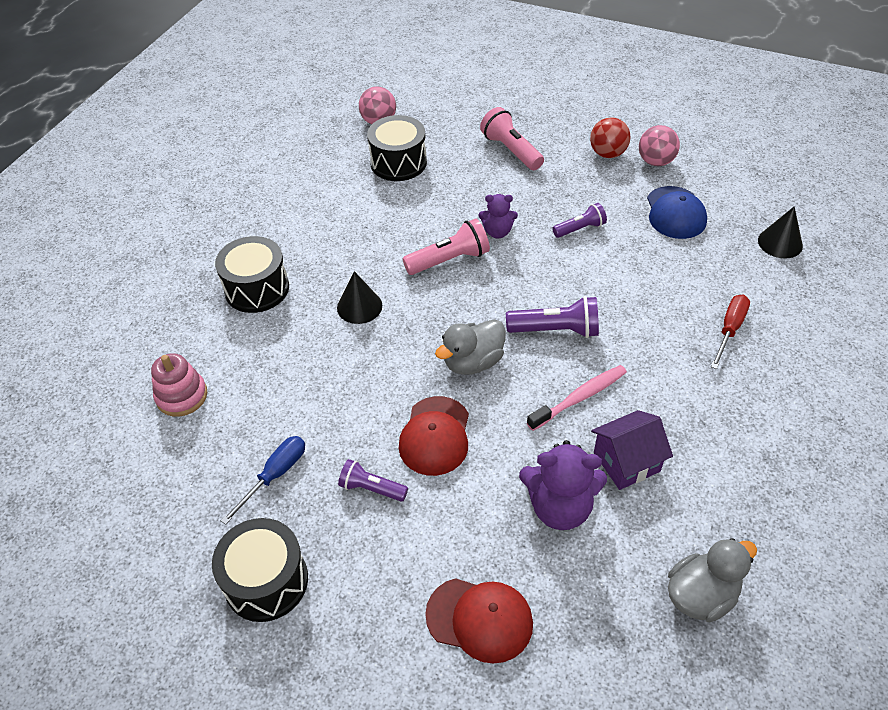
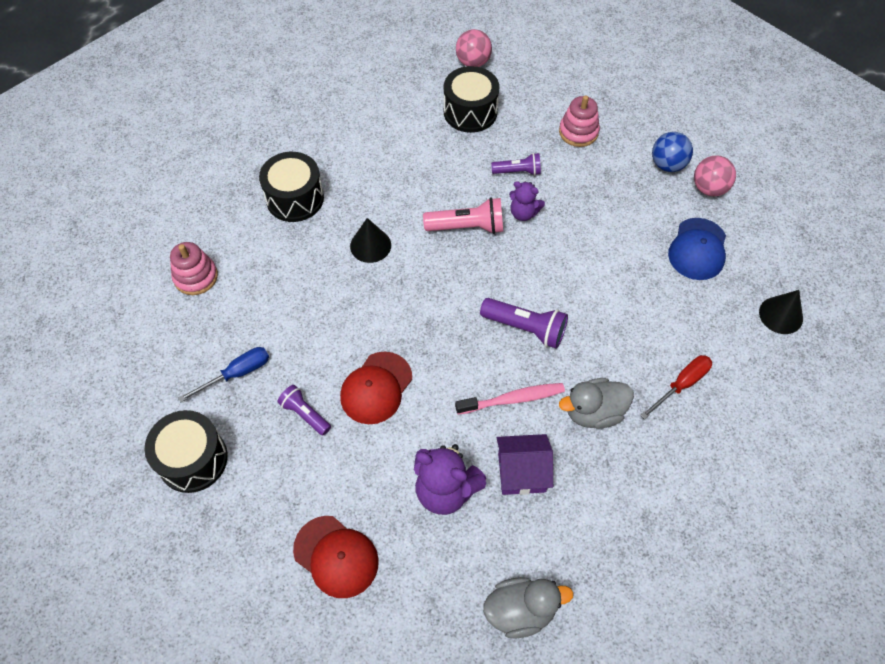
camera: 20 degrees right, 10 degrees up
grey duck [435,319,506,375] -> grey duck moved to [559,378,634,428]
pink flashlight [480,107,544,170] -> pink stacking toy [559,95,600,147]
purple flashlight [552,203,607,238] -> purple flashlight moved to [491,153,541,176]
red ball [590,117,631,158] -> blue ball [652,132,693,172]

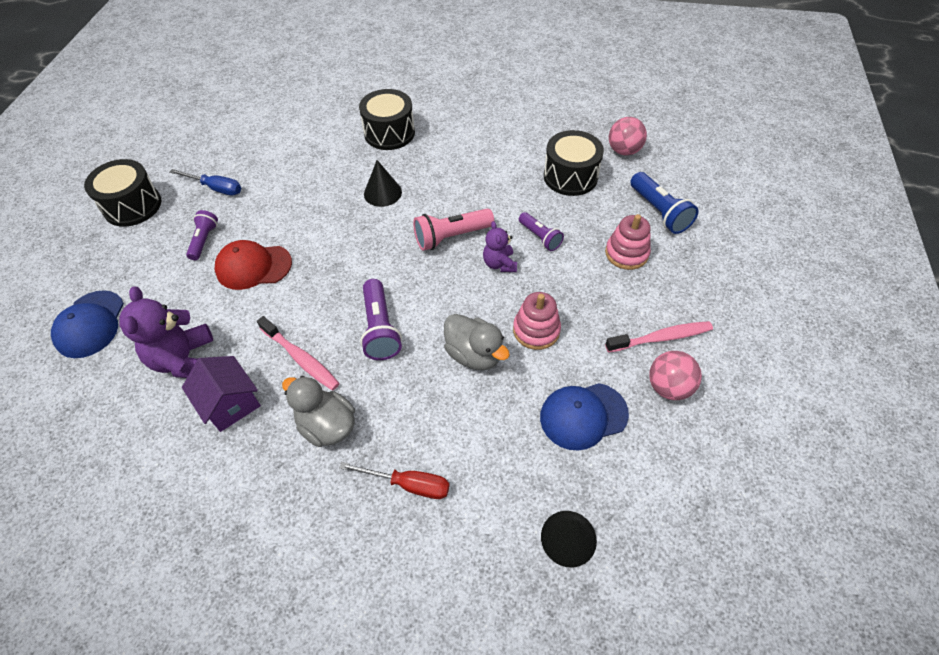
camera: 55 degrees right, 5 degrees down
pink stacking toy [170,242,218,295] -> pink stacking toy moved to [513,292,561,350]
red cap [293,516,379,598] -> blue cap [51,290,124,358]
pink flashlight [423,197,503,234] -> pink flashlight turned 105 degrees clockwise [413,208,494,251]
grey duck [483,577,574,639] -> grey duck moved to [444,314,510,370]
blue ball [652,132,693,172] -> pink toothbrush [605,321,713,352]
none -> blue flashlight [630,172,699,234]

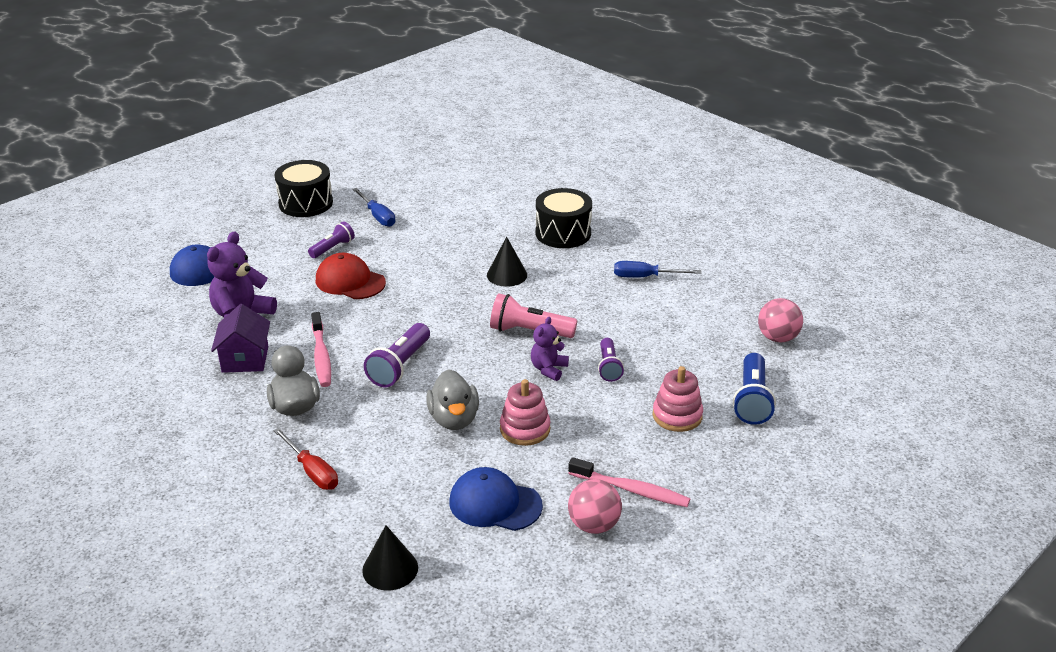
camera: 35 degrees right, 20 degrees down
black drum [544,130,604,196] -> none
none -> blue screwdriver [614,261,701,278]

